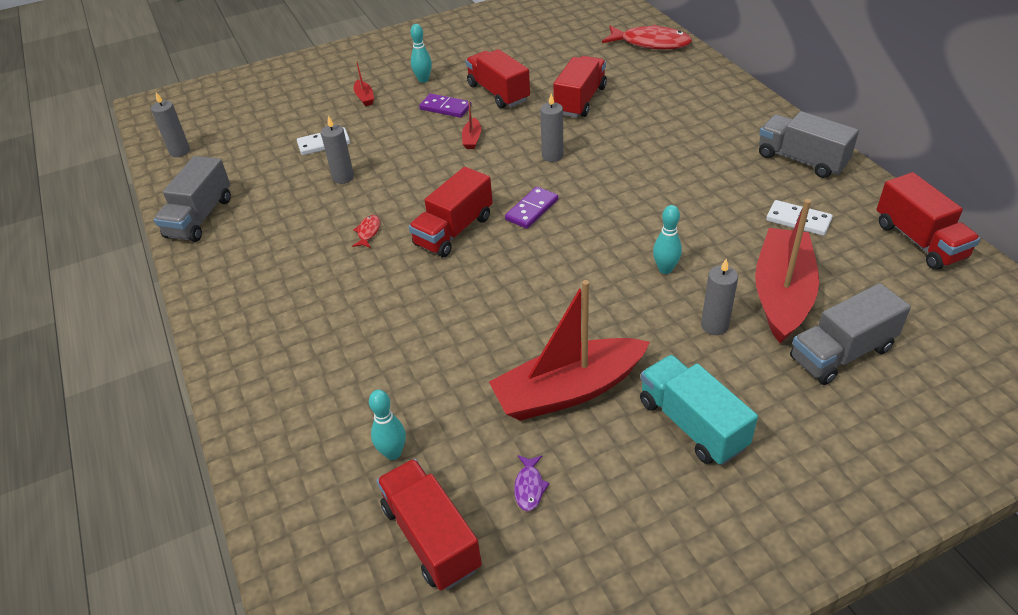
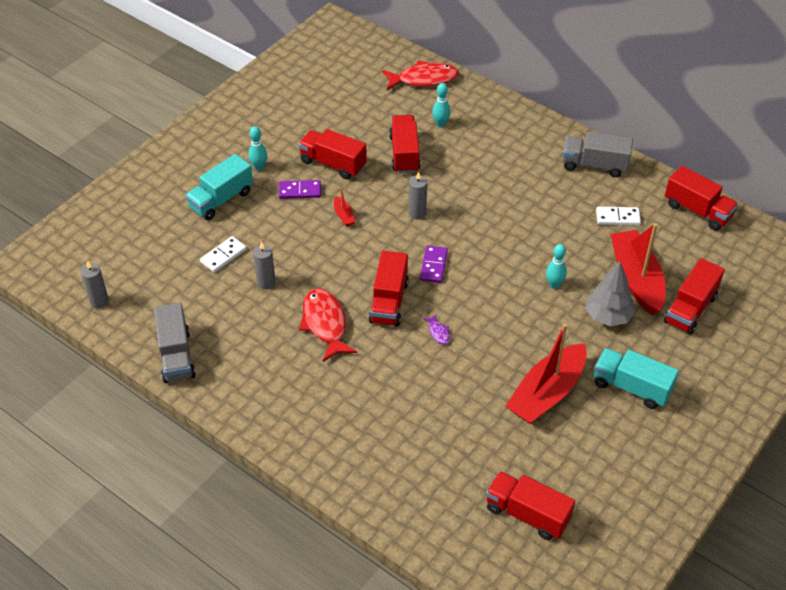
camera: 30 degrees left, 5 degrees up
red fish [352,215,380,248] -> red fish [299,288,357,362], size x2.31
red boat [354,60,374,106] -> turquoise truck [185,154,253,220]
turquoise bowling pin [369,390,406,460] -> turquoise bowling pin moved to [432,83,451,127]
purple fish [514,455,550,511] -> purple fish moved to [423,314,450,345]
grey candle [701,259,738,335] -> grey tree [585,262,636,326]
grey truck [790,283,911,385] -> red truck [664,258,725,335]

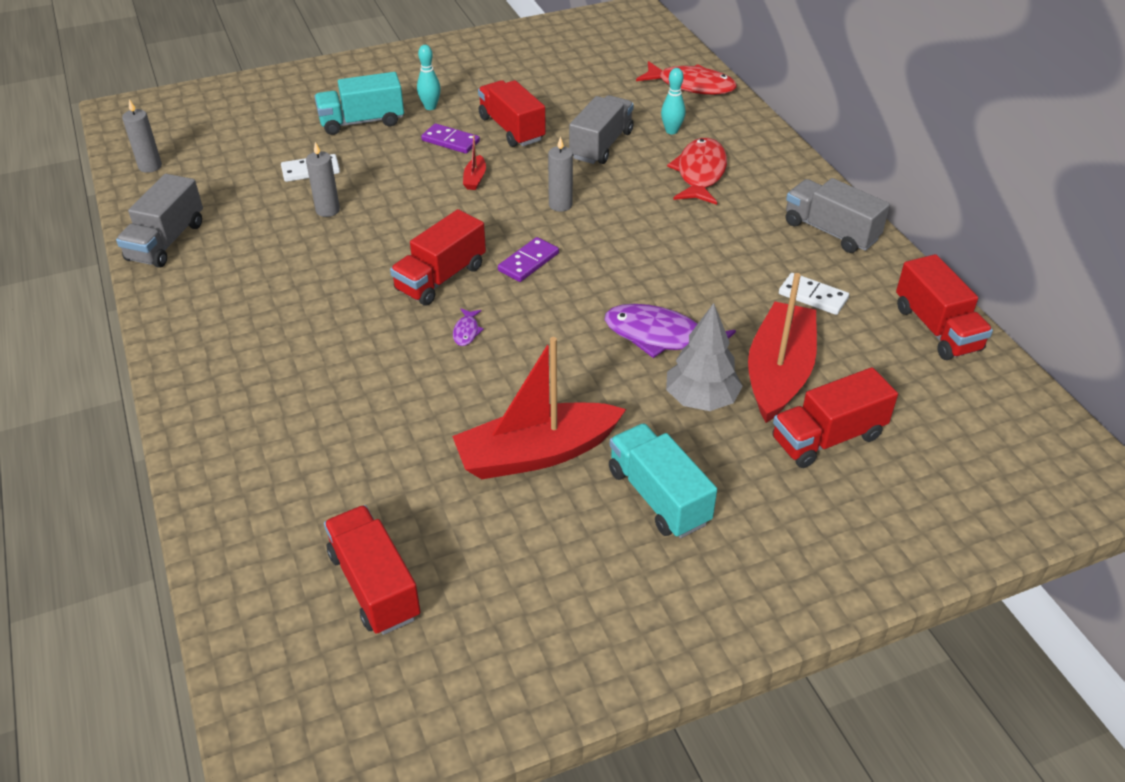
camera: 30 degrees right, 5 degrees down
red fish [299,288,357,362] -> red fish moved to [667,138,727,205]
red truck [389,115,421,173] -> grey truck [569,95,634,164]
turquoise bowling pin [546,244,567,288] -> purple fish [604,304,736,358]

